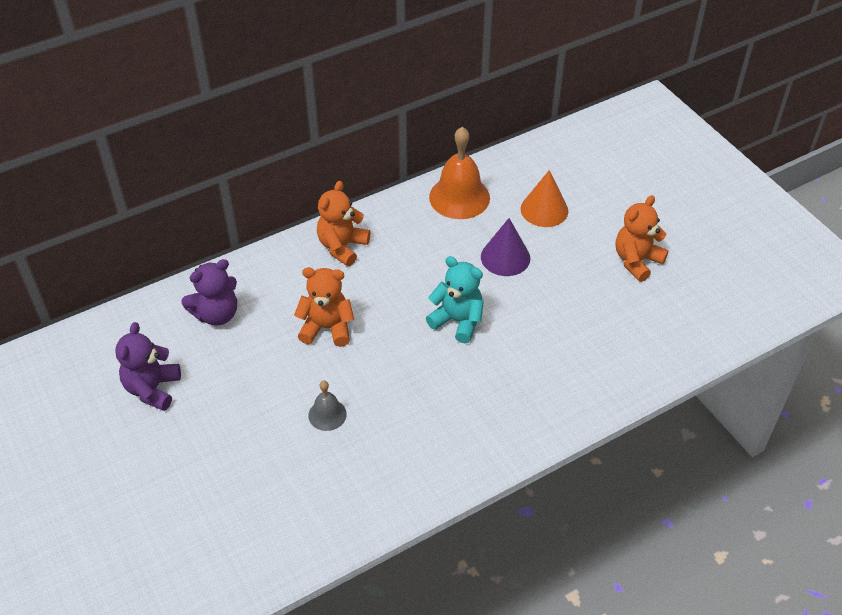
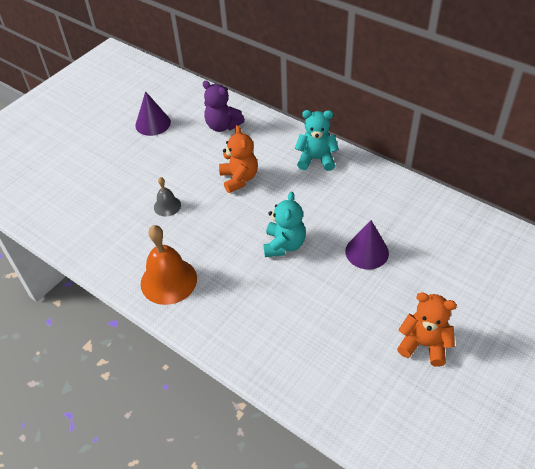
camera: 70 degrees right, 0 degrees up
purple teddy bear [115,322,181,411] -> purple cone [135,91,171,136]
orange teddy bear [317,181,370,266] -> turquoise teddy bear [295,110,339,171]
orange bell [429,127,490,219] -> orange bell moved to [141,225,197,305]
orange cone [521,170,568,227] -> none

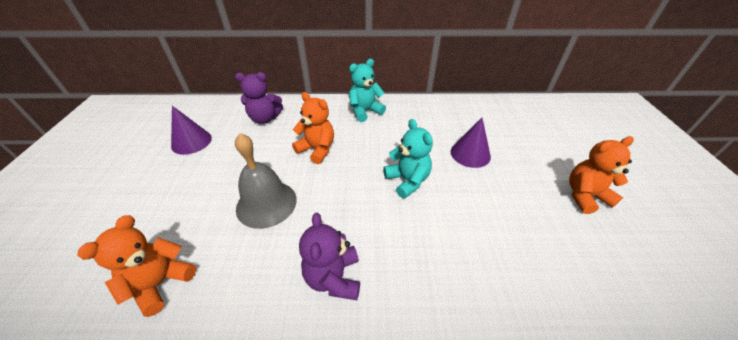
camera: 40 degrees left, 5 degrees down
orange bell [141,225,197,305] -> purple teddy bear [299,213,360,300]
grey bell [154,177,181,216] -> grey bell [235,133,297,229], size x1.88
none -> orange teddy bear [77,215,196,317]

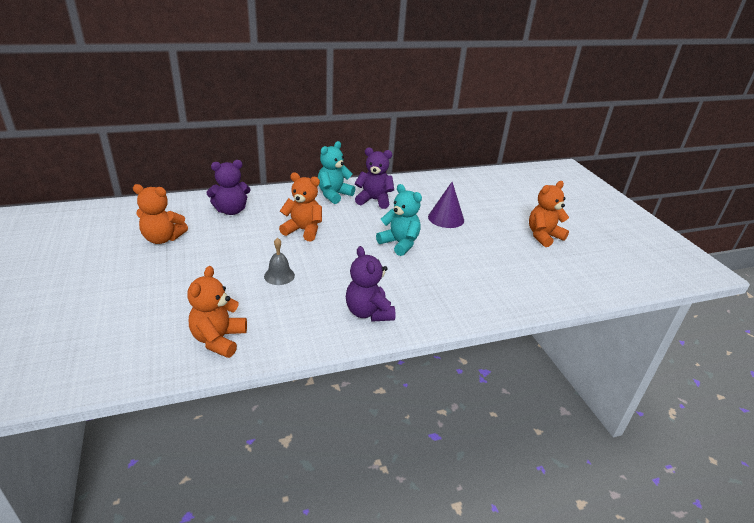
camera: 20 degrees left, 10 degrees down
purple cone [171,106,212,155] -> orange teddy bear [133,184,188,244]
grey bell [235,133,297,229] -> grey bell [264,237,295,285], size x0.53
none -> purple teddy bear [355,147,394,209]

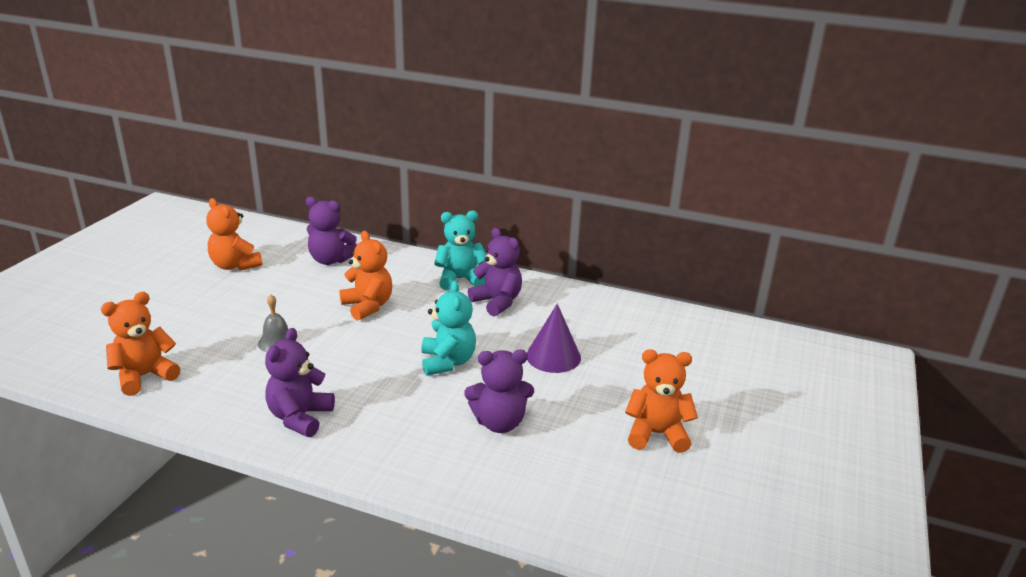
camera: 40 degrees right, 5 degrees down
none -> purple teddy bear [464,350,534,433]

